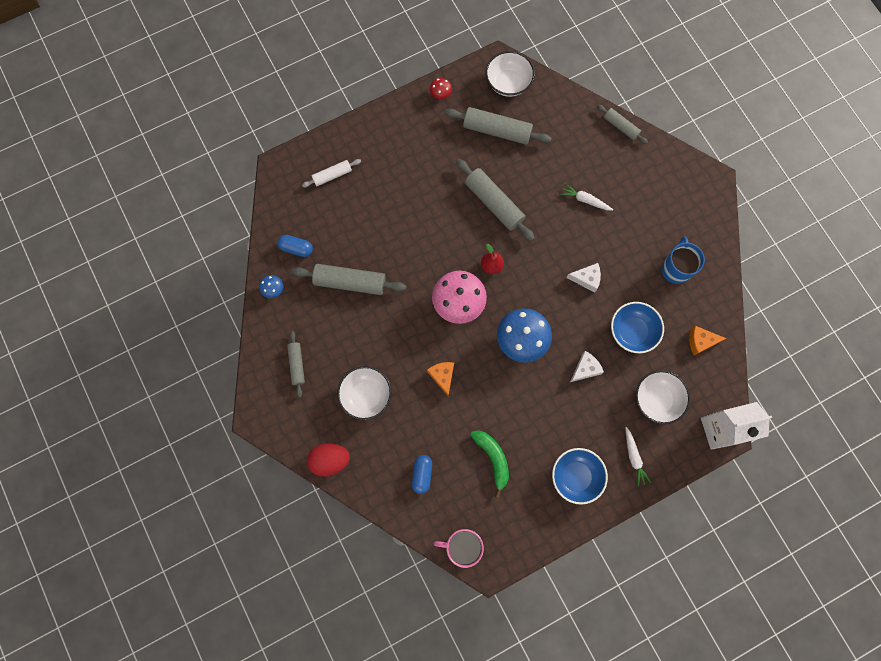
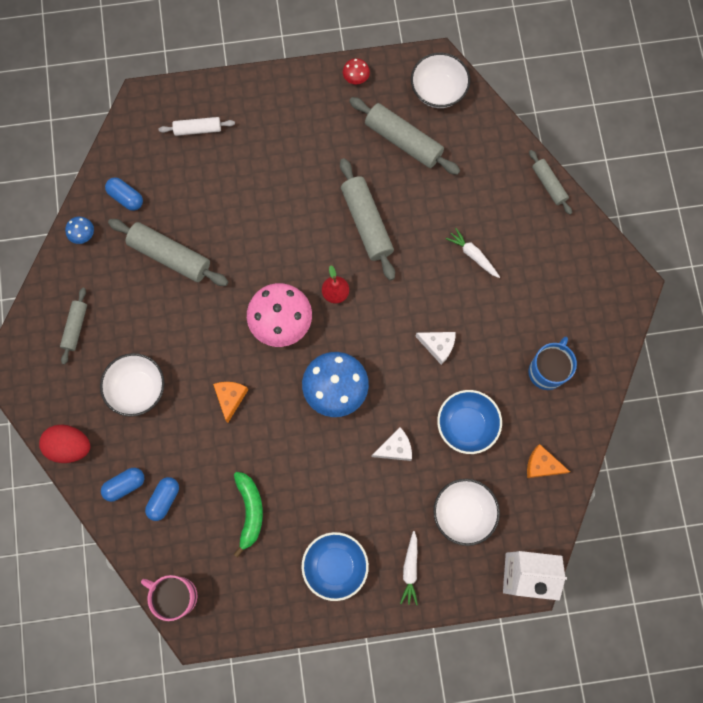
camera: 20 degrees right, 0 degrees up
none -> blue capsule [101,468,144,502]

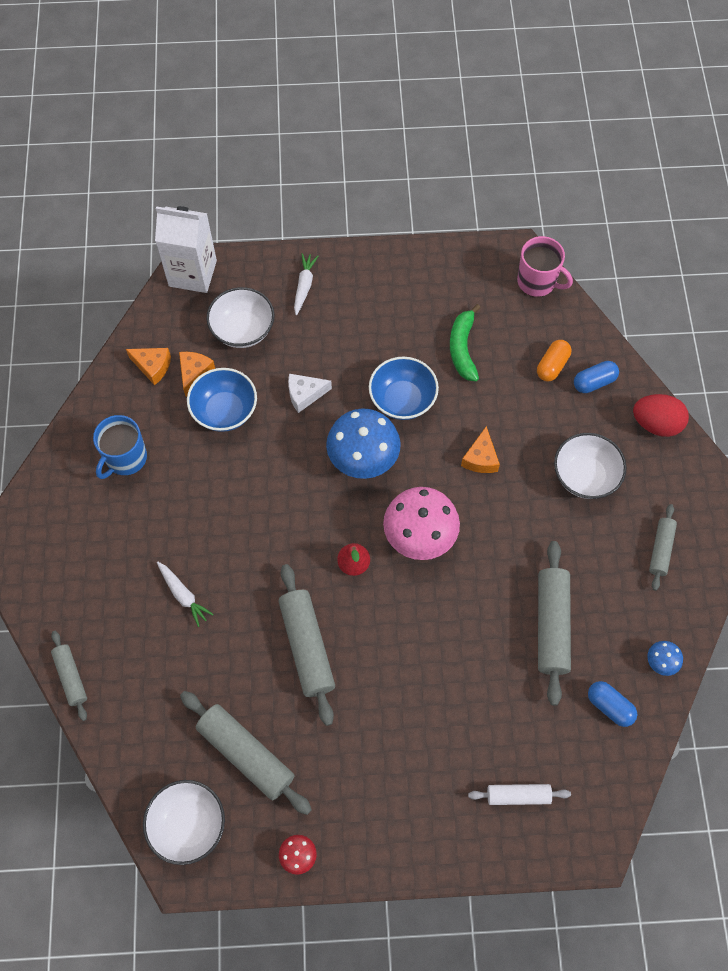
camera: 175 degrees left, 10 degrees down
grey rolling pin [108,219,228,286] -> grey rolling pin turned 60 degrees clockwise [538,541,571,706]
blue capsule [145,477,179,521] -> orange capsule [537,340,571,381]
blue bowl [302,532,369,601] -> blue bowl moved to [369,357,439,420]
white cheese [415,332,456,365] -> none
none -> orange cheese [179,352,215,397]

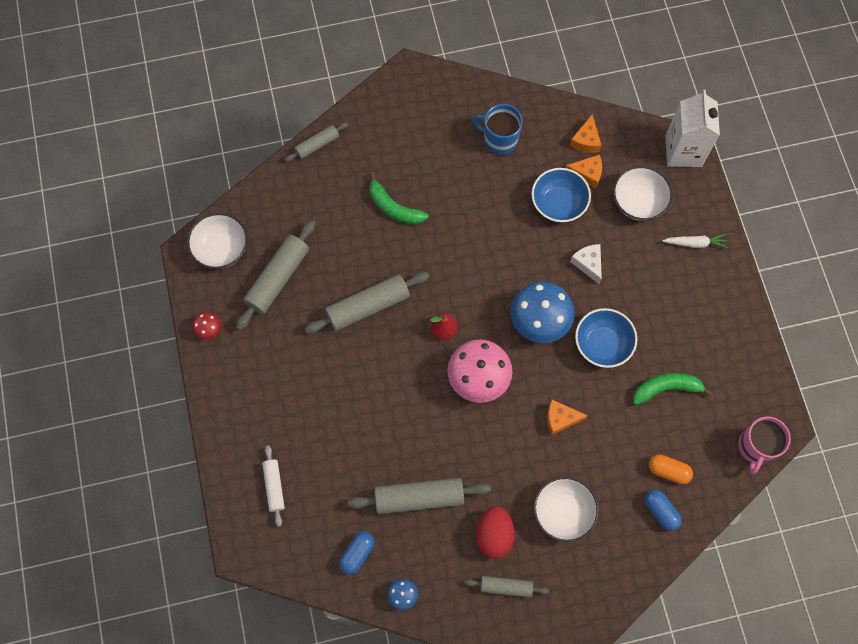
camera: 80 degrees right, 5 degrees up
white carrot [157,562,214,627] -> green banana [369,172,429,225]
red egg [633,394,689,437] -> red egg moved to [476,506,515,559]

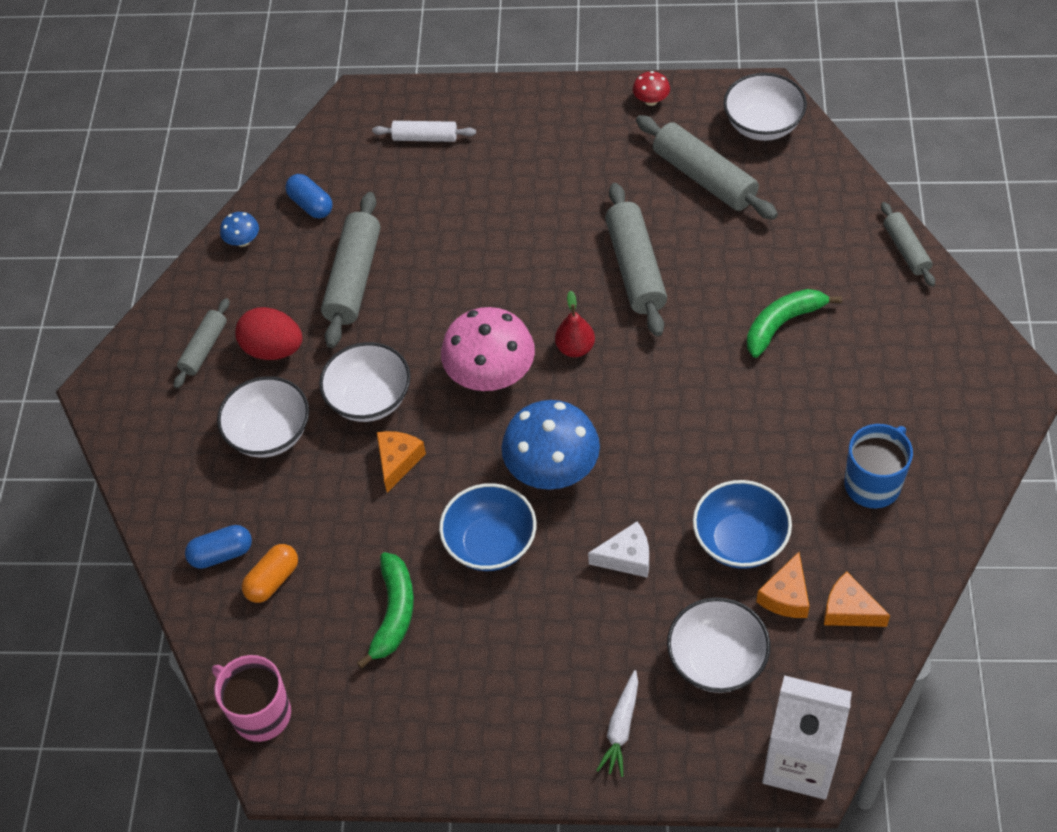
camera: 110 degrees right, 15 degrees down
none -> white bowl [319,342,411,422]

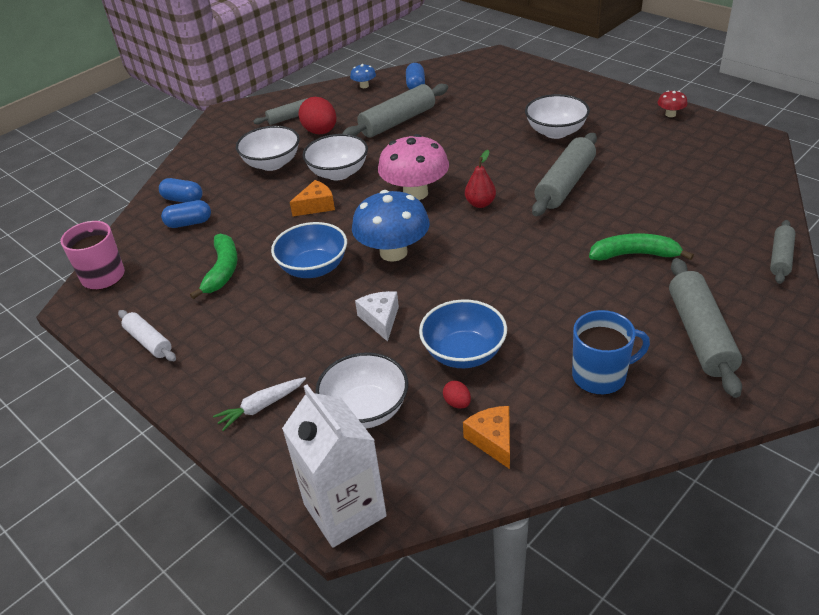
camera: 40 degrees right, 15 degrees down
orange capsule [242,544,298,603] -> blue capsule [161,200,211,228]
green banana [357,552,414,669] -> green banana turned 45 degrees counterclockwise [190,234,238,299]
white rolling pin [372,121,476,142] -> white rolling pin moved to [118,310,176,361]
white cheese [588,521,649,578] -> white cheese turned 135 degrees counterclockwise [355,291,399,342]
grey rolling pin [636,115,778,220] -> grey rolling pin moved to [669,258,742,398]
white bowl [723,73,807,141] -> white bowl moved to [525,94,590,139]
orange cheese [756,552,810,618] -> red egg [443,381,471,409]

